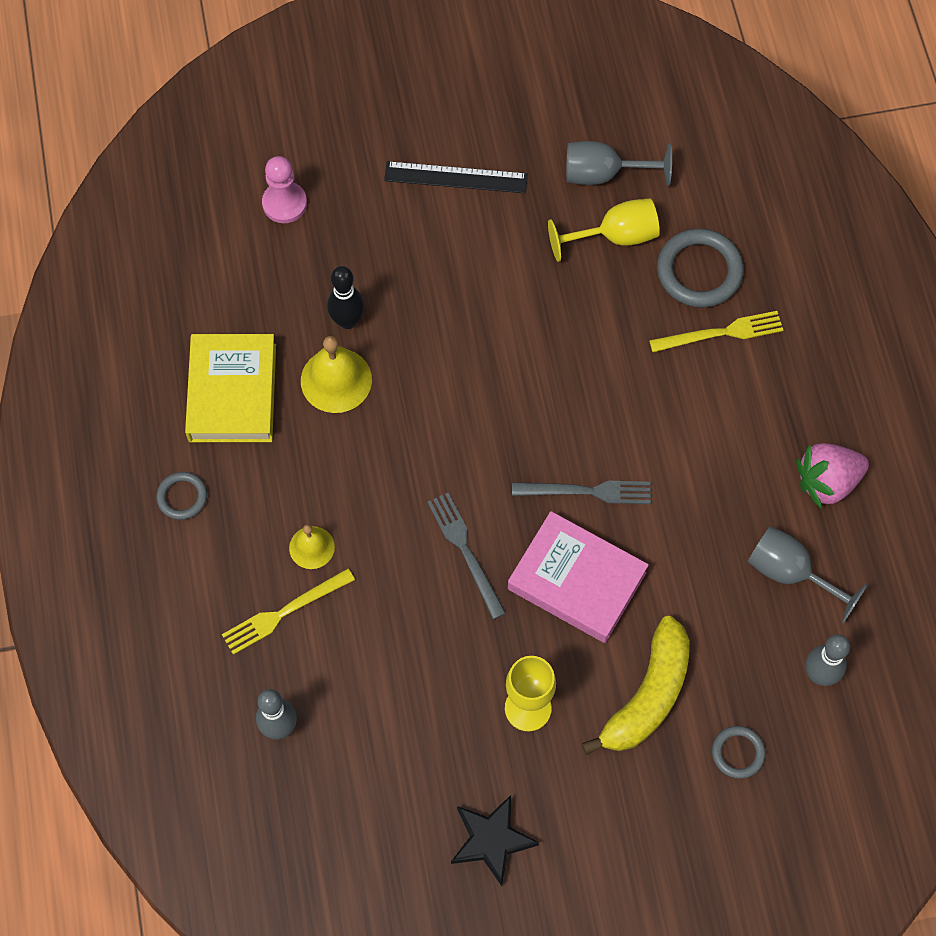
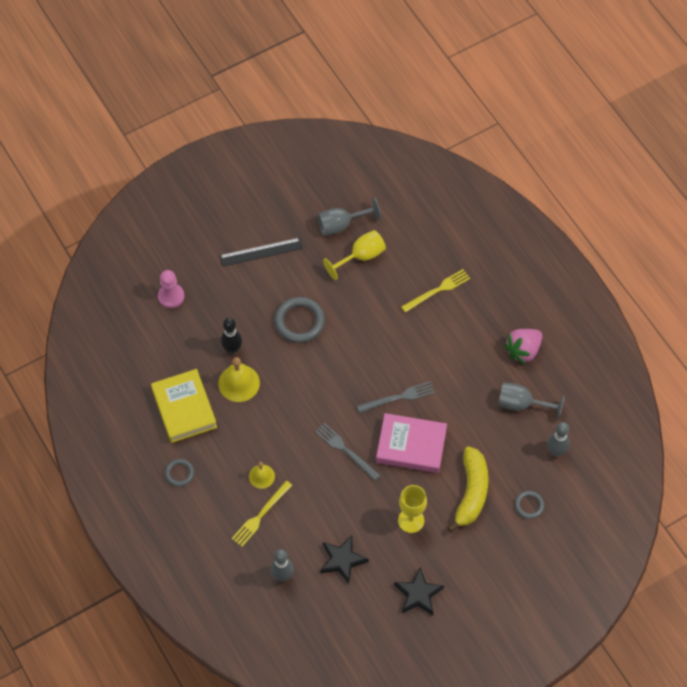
camera: 20 degrees left, 5 degrees down
grey ring [657,229,744,308] -> grey ring moved to [274,297,325,343]
none -> black star [320,536,369,584]

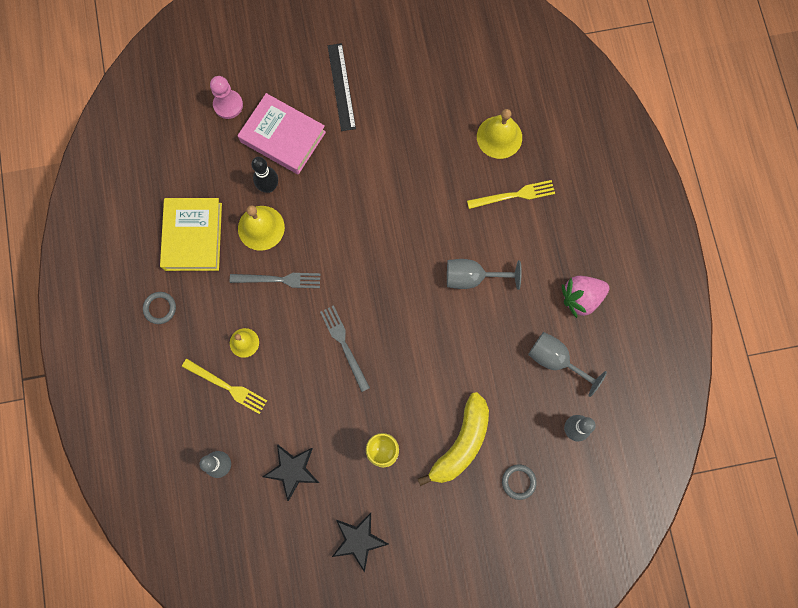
camera: 20 degrees right, 15 degrees up
black ruler [219,238,303,267] -> black ruler turned 75 degrees clockwise [328,43,356,131]
yellow fork [232,481,292,547] -> yellow fork turned 120 degrees counterclockwise [182,359,267,414]
grey ring [274,297,325,343] -> none
grey goblet [317,197,381,236] -> grey goblet moved to [447,259,522,290]
yellow goblet [323,230,386,280] -> none
grey fork [357,381,435,413] -> grey fork moved to [230,273,320,288]
pink book [376,413,447,473] -> pink book moved to [238,93,326,174]
none -> yellow bell [477,109,522,159]

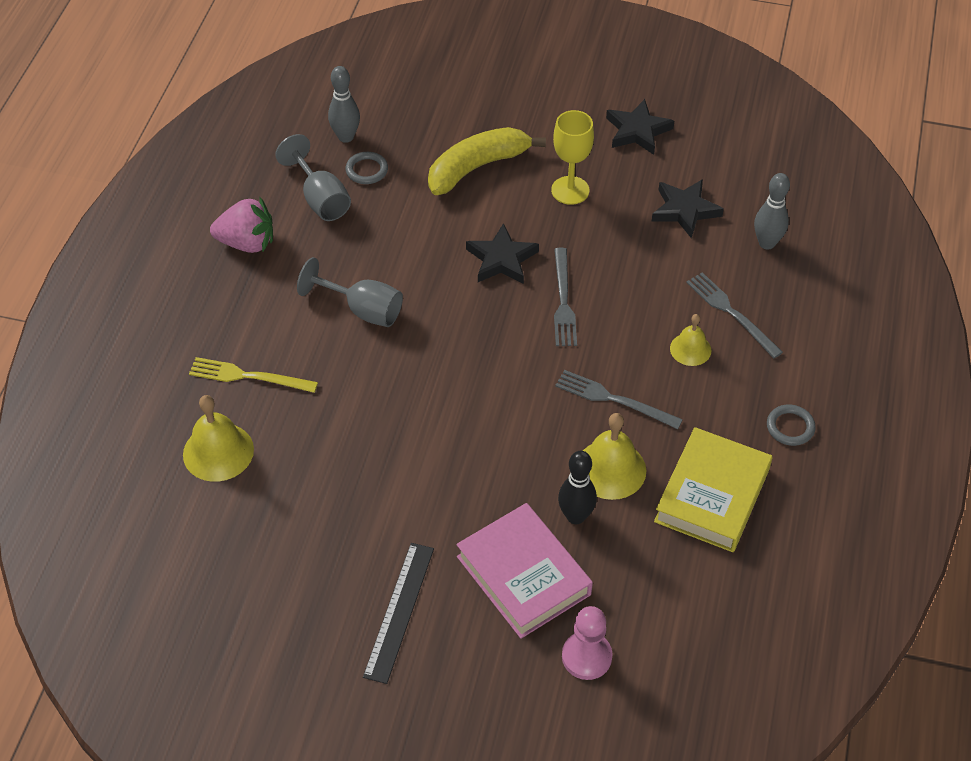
camera: 155 degrees left, 25 degrees down
yellow fork [182,359,267,414] -> grey fork [686,272,783,358]
grey ring [502,464,537,500] -> grey ring moved to [345,152,388,184]
none -> black star [466,223,539,284]

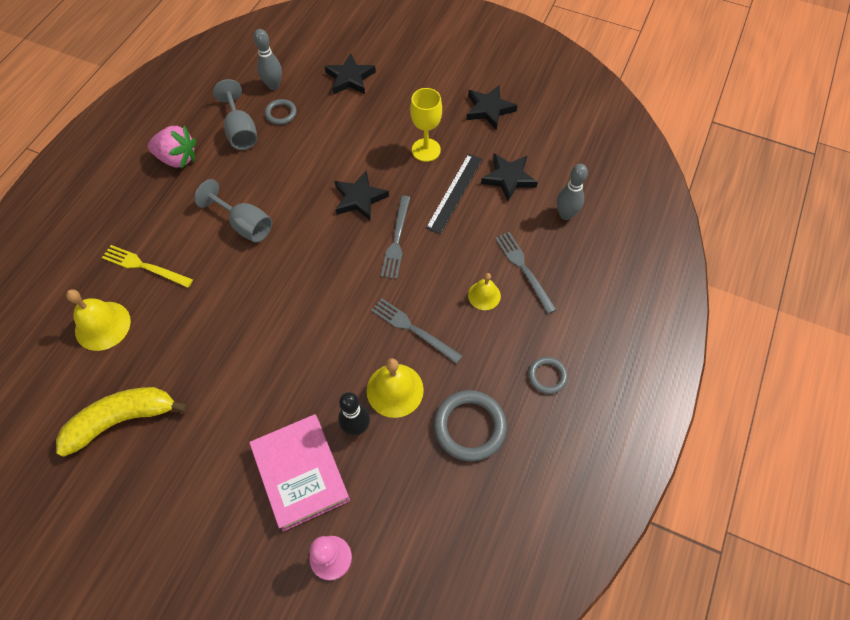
camera: 10 degrees right, 10 degrees up
black ruler [363,543,434,684] -> black ruler moved to [426,154,482,234]
yellow banana [428,127,546,195] -> yellow banana moved to [56,387,188,457]
yellow book [654,427,772,552] -> grey ring [434,390,507,461]
none -> black star [325,53,376,94]

